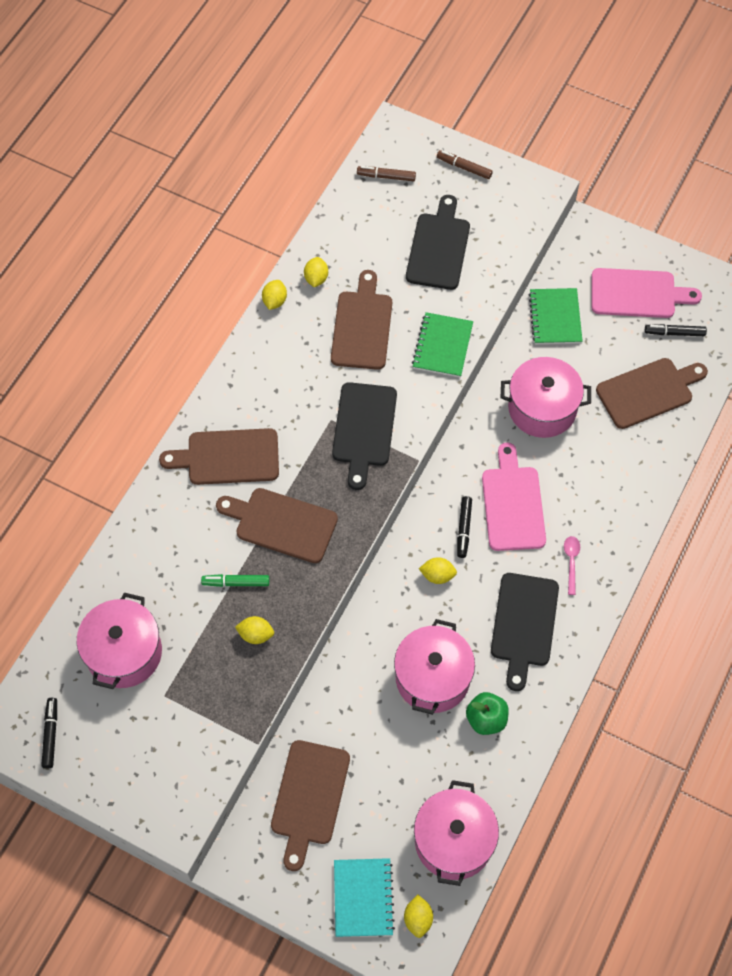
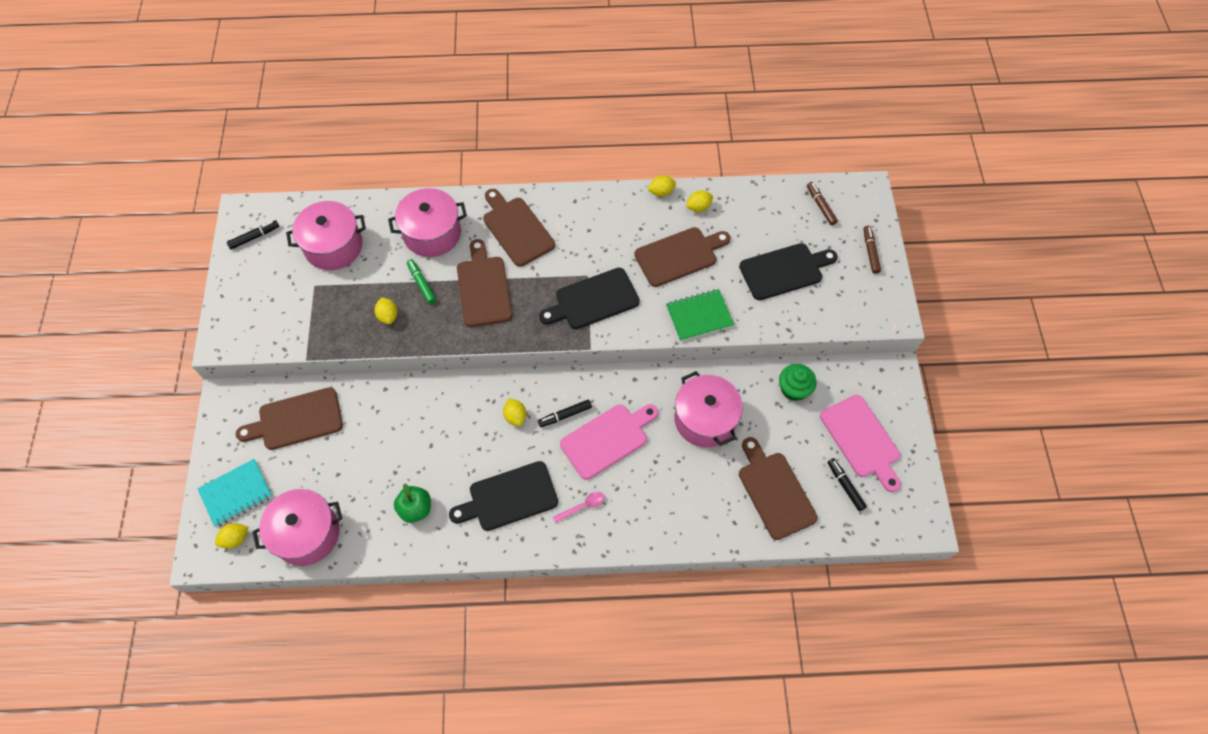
camera: 60 degrees right, 0 degrees up
pink pot [394,619,475,715] -> pink pot moved to [388,188,467,257]
green notebook [529,288,583,344] -> green cupcake [779,364,817,401]
brown cutting board [596,358,708,429] -> brown cutting board turned 150 degrees counterclockwise [739,437,818,540]

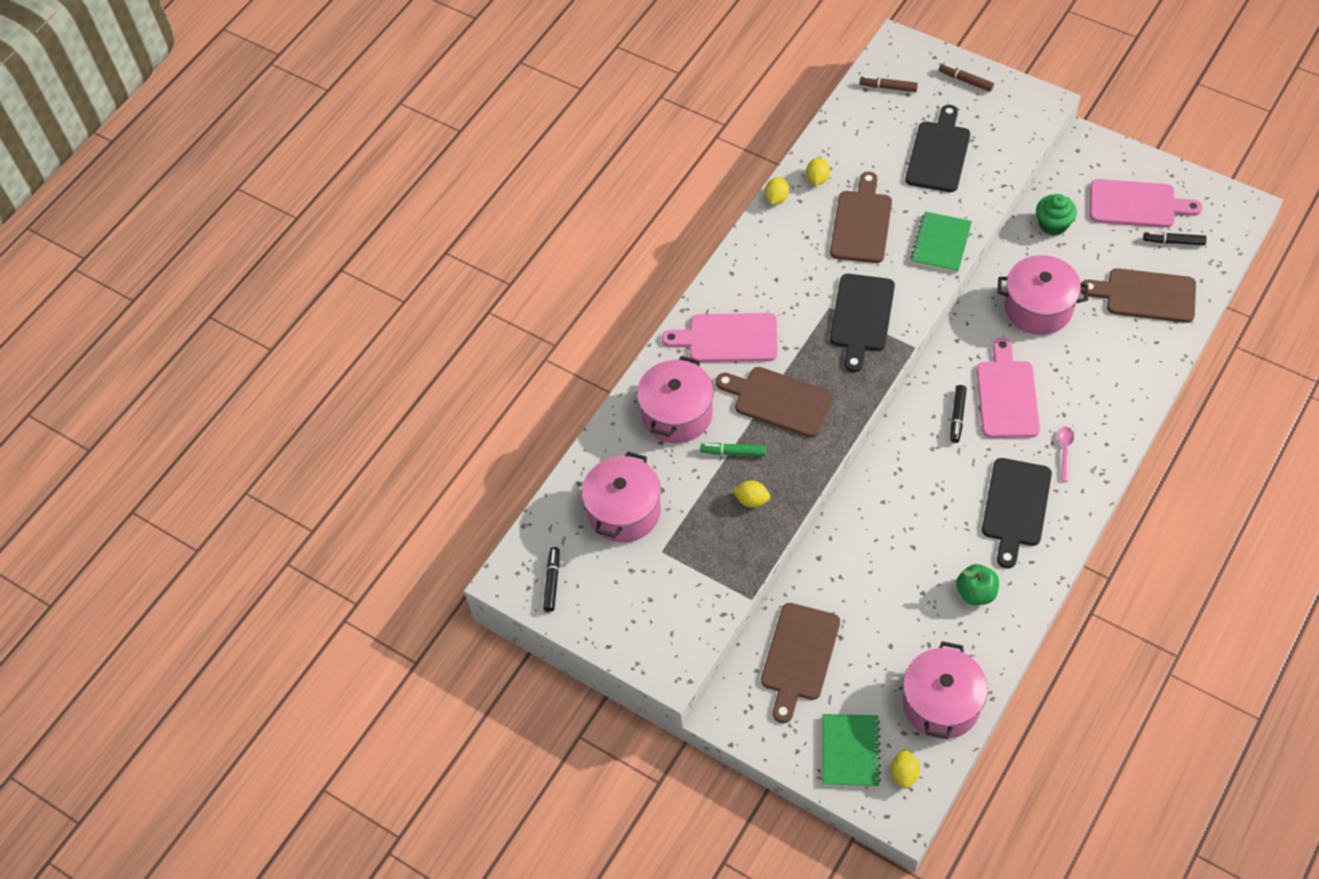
camera: 50 degrees left, 5 degrees down
turquoise notebook [198,459,272,527] -> green notebook [822,714,881,787]
brown cutting board [483,189,555,267] -> pink cutting board [662,313,777,362]
yellow lemon [503,398,526,426] -> none

